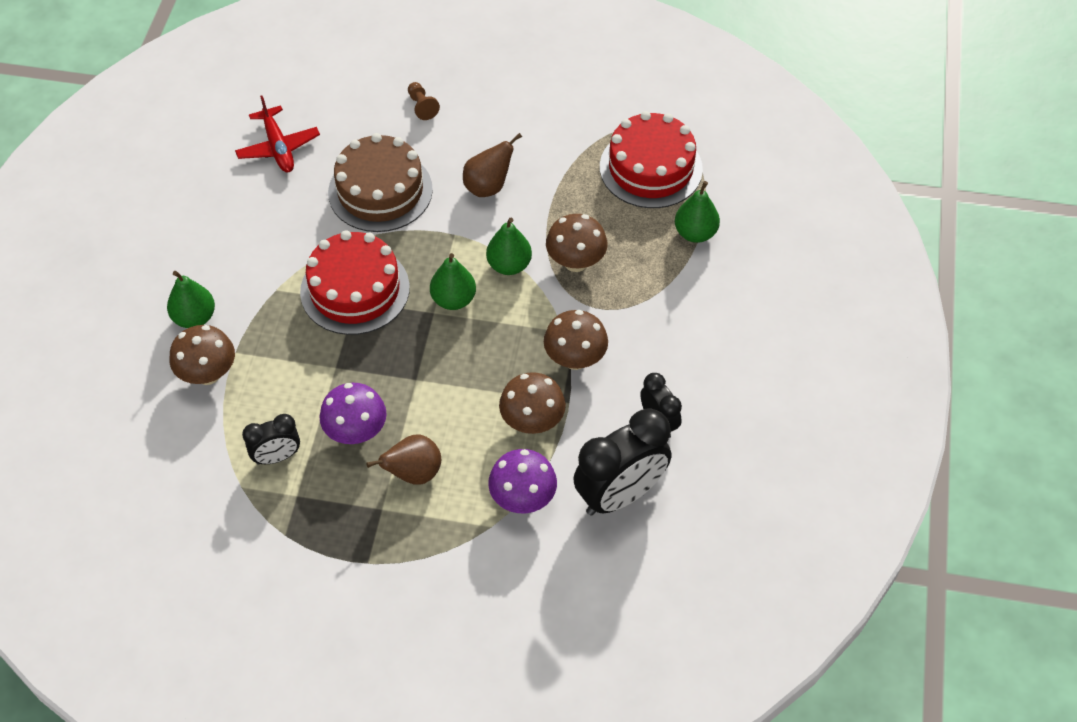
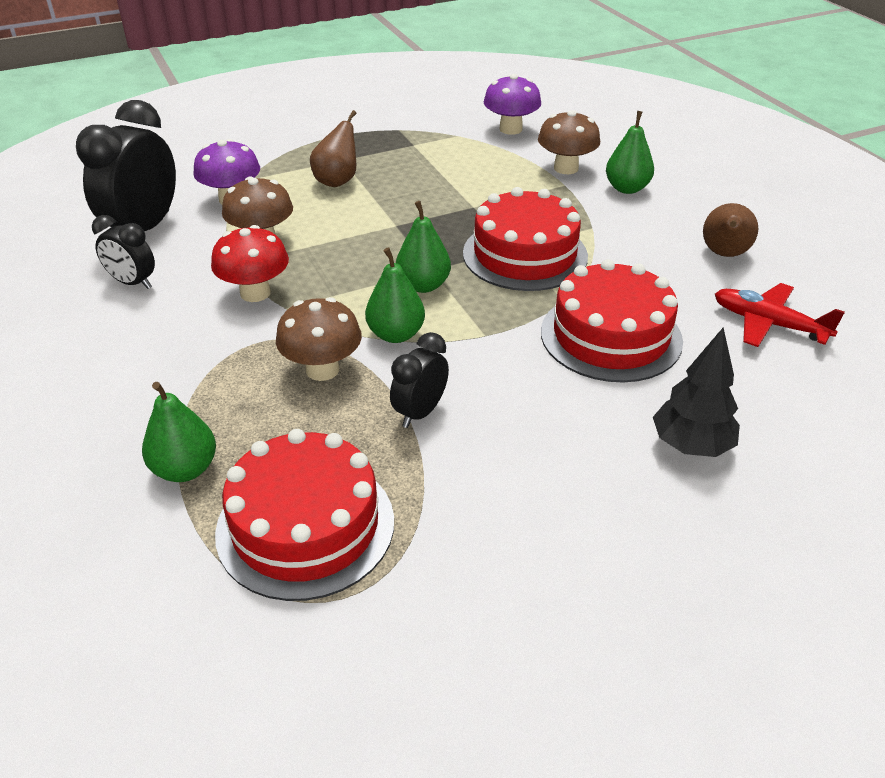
camera: 145 degrees right, 15 degrees down
black clock [242,414,300,465] -> black clock moved to [390,332,449,428]
purple mushroom [319,383,386,444] -> purple mushroom moved to [484,74,541,135]
brown cake [328,133,433,232] -> red cake [541,259,683,382]
brown pawn [408,82,440,120] -> black tree [653,327,740,457]
brown pear [463,133,522,197] -> brown pear moved to [703,203,759,257]
brown mushroom [544,310,608,370] -> red mushroom [211,225,289,302]

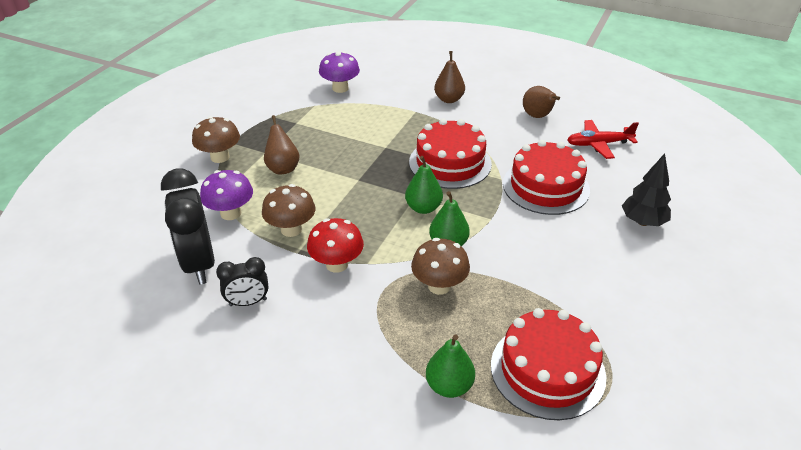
camera: 40 degrees left, 0 degrees up
black clock [390,332,449,428] -> none
brown mushroom [538,110,600,174] -> brown mushroom moved to [192,116,240,163]
green pear [606,111,654,194] -> brown pear [434,51,465,103]

